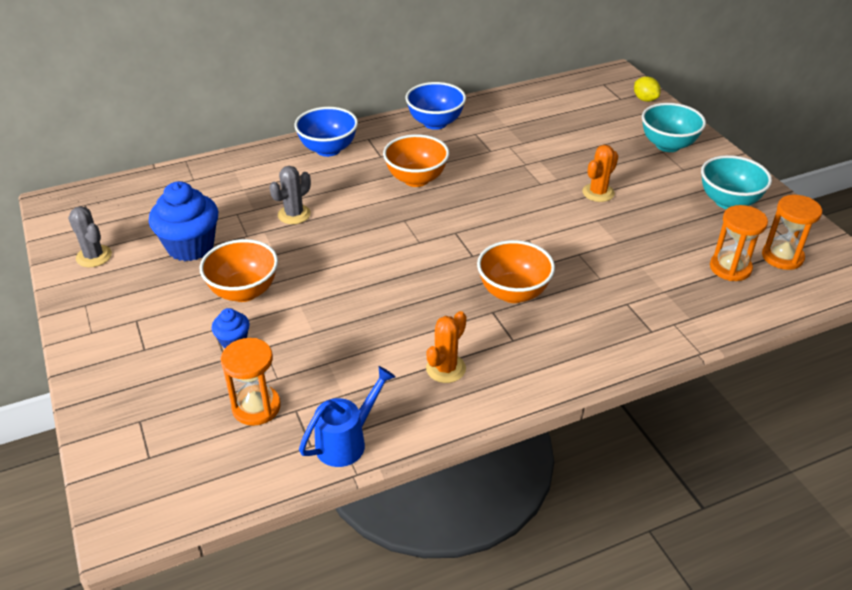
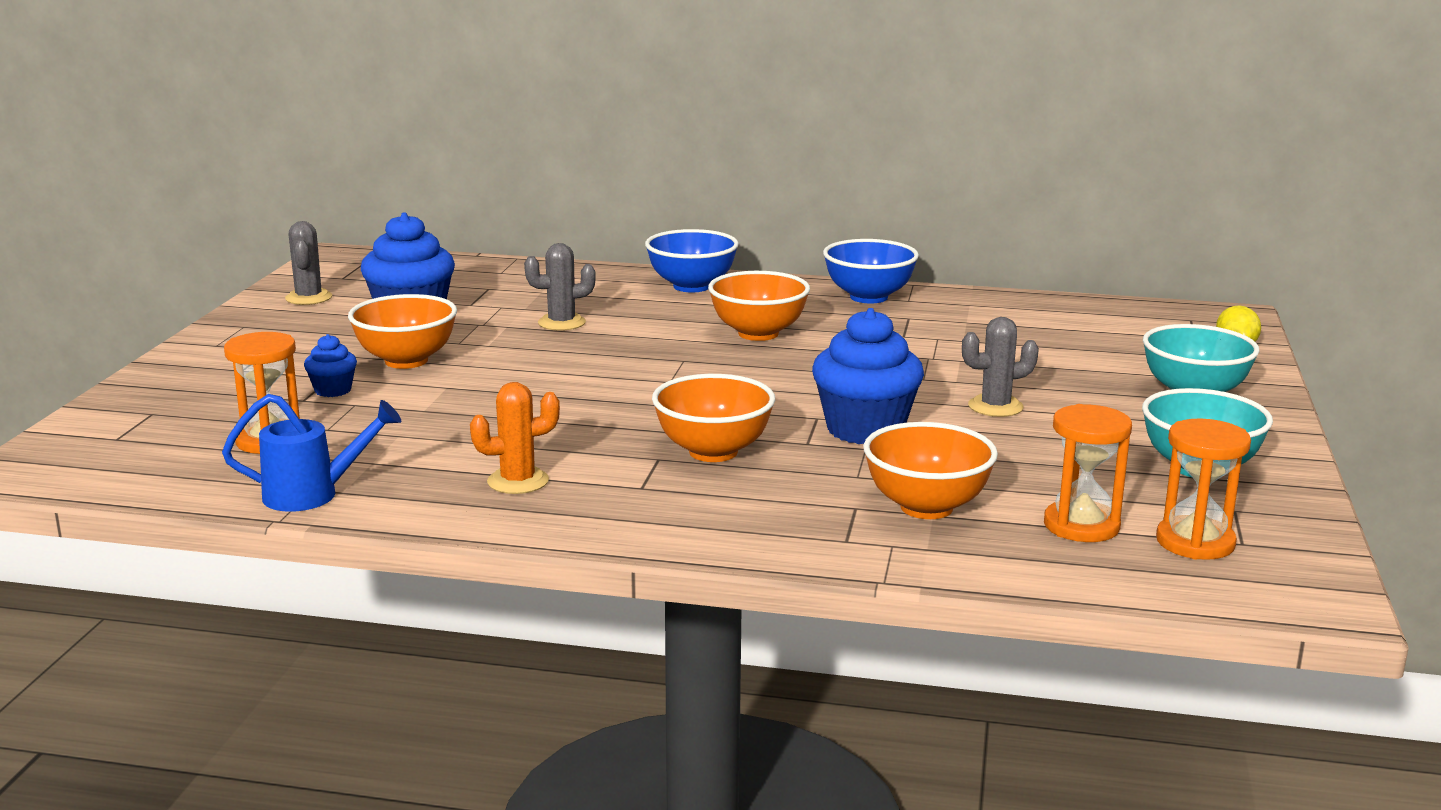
camera: 35 degrees right, 20 degrees down
orange cactus [582,145,618,202] -> grey cactus [962,317,1039,417]
none -> blue cupcake [812,308,924,444]
none -> orange bowl [863,422,998,519]

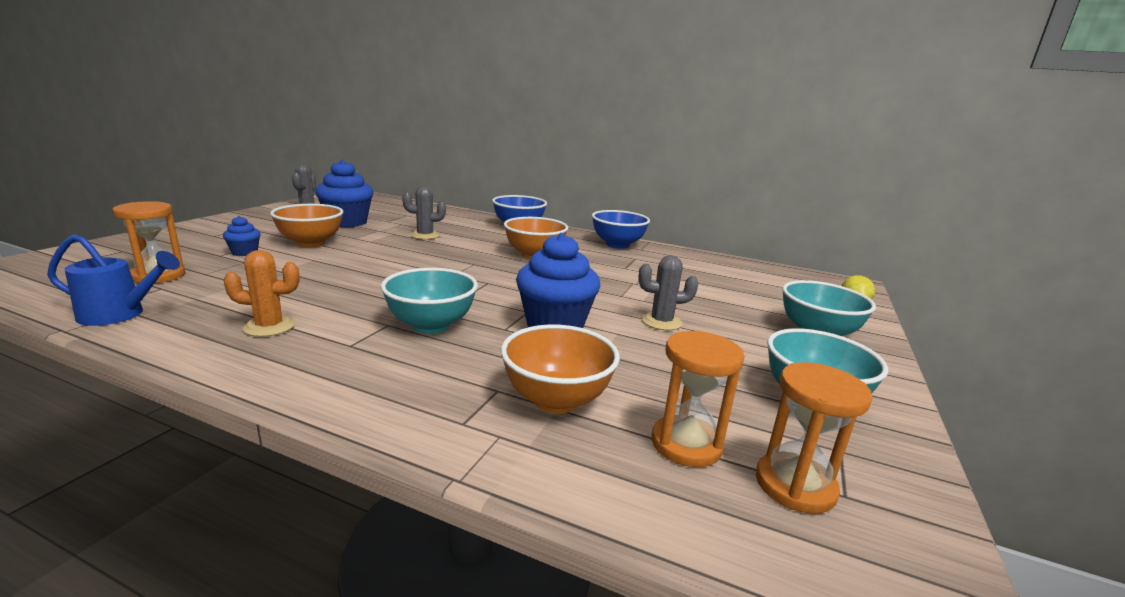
camera: 10 degrees right, 0 degrees up
orange bowl [652,374,775,462] -> turquoise bowl [381,268,478,334]

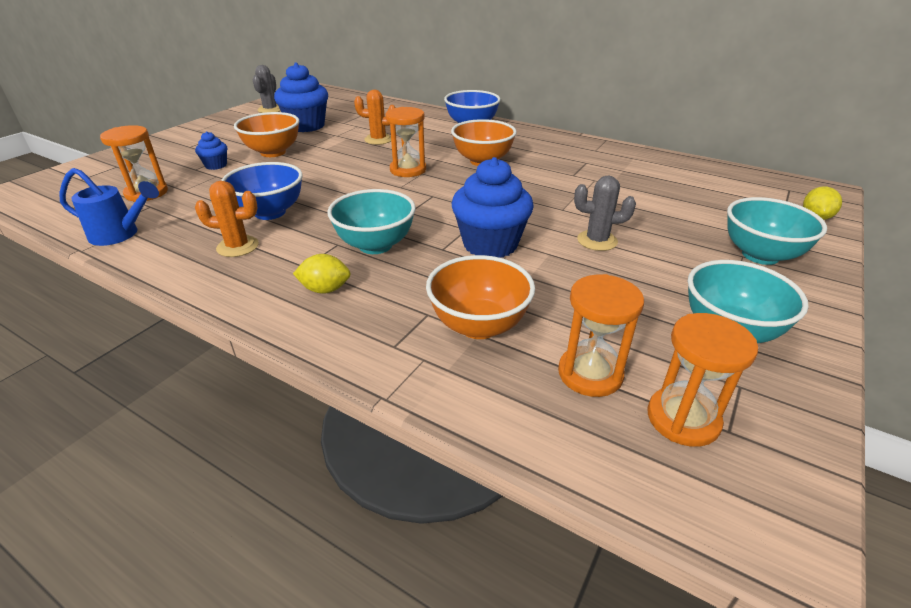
camera: 10 degrees right, 15 degrees up
grey cactus [402,186,446,240] -> orange cactus [354,90,396,145]
blue bowl [592,210,650,249] -> blue bowl moved to [221,162,303,220]
none -> yellow lemon [293,254,351,294]
none -> orange hourglass [386,107,426,177]

